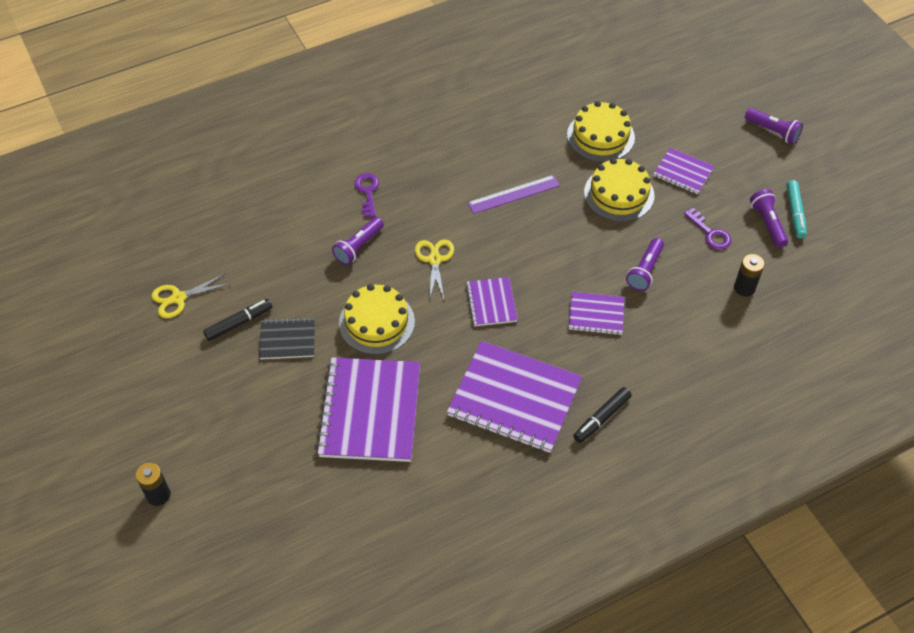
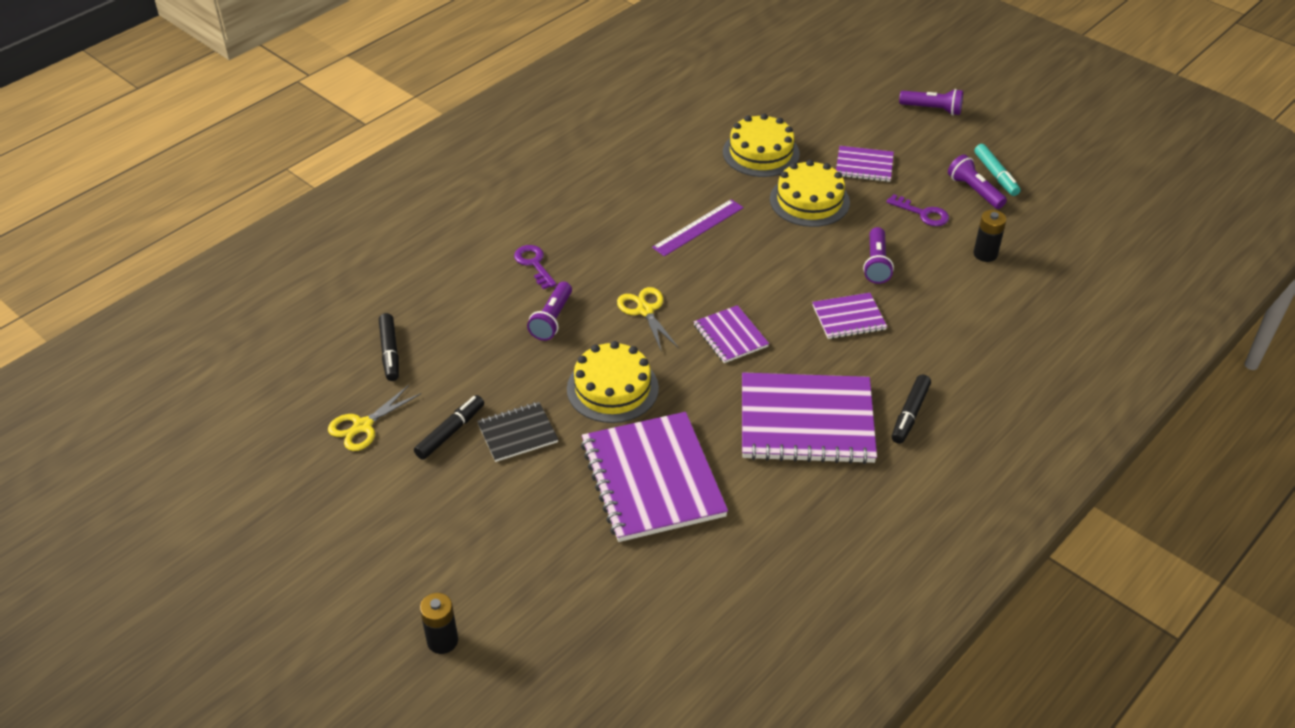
camera: 20 degrees left, 10 degrees down
none -> black marker [379,313,399,381]

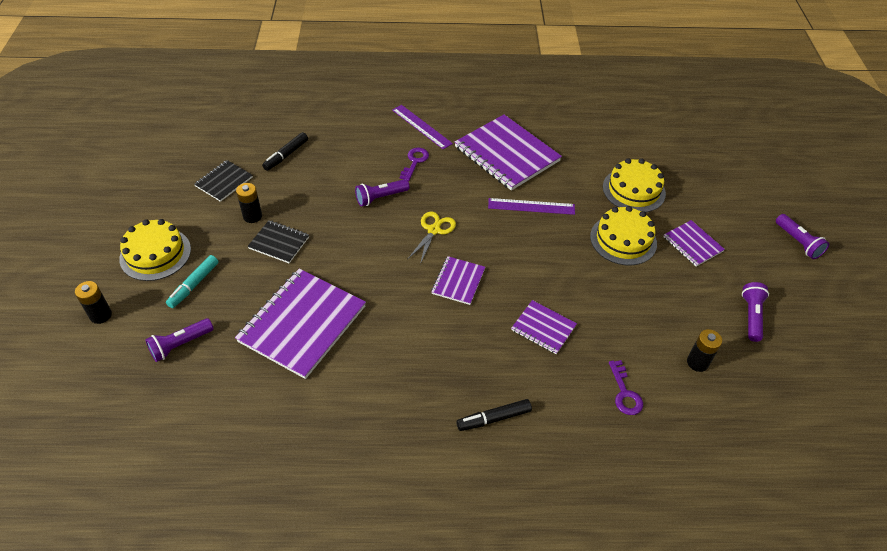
camera: 45 degrees right, 5 degrees up
yellow scissors [328,385,421,451] -> black notebook [194,160,253,202]
black marker [414,395,484,460] -> black battery [236,183,262,223]
yellow cake [567,341,659,423] -> yellow cake moved to [119,219,191,281]
purple notebook [742,372,877,464] -> purple notebook moved to [455,115,562,191]
purple flashlight [863,227,894,284] -> purple flashlight moved to [145,318,214,362]
purple key [886,194,949,226] -> purple key moved to [609,360,643,415]
turquoise marker [974,144,1021,196] -> turquoise marker moved to [166,255,218,308]
none -> purple ruler [392,105,453,149]

